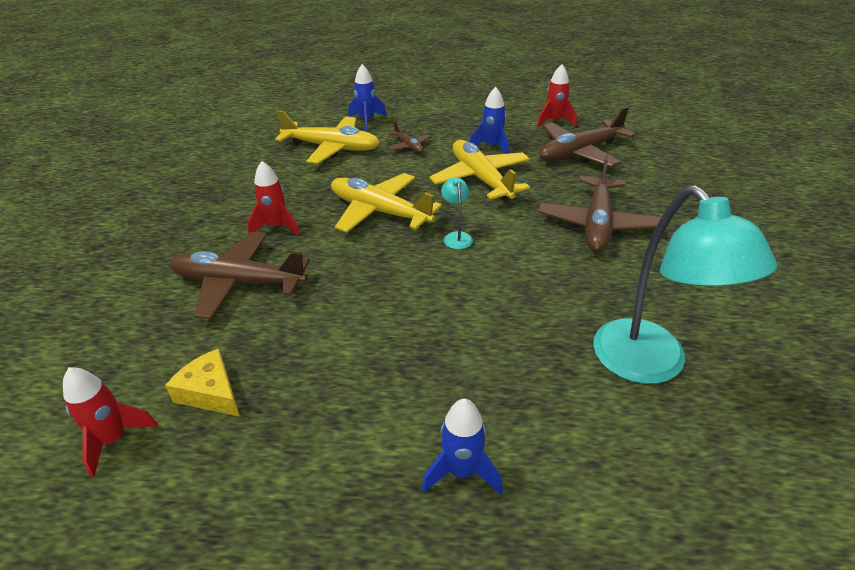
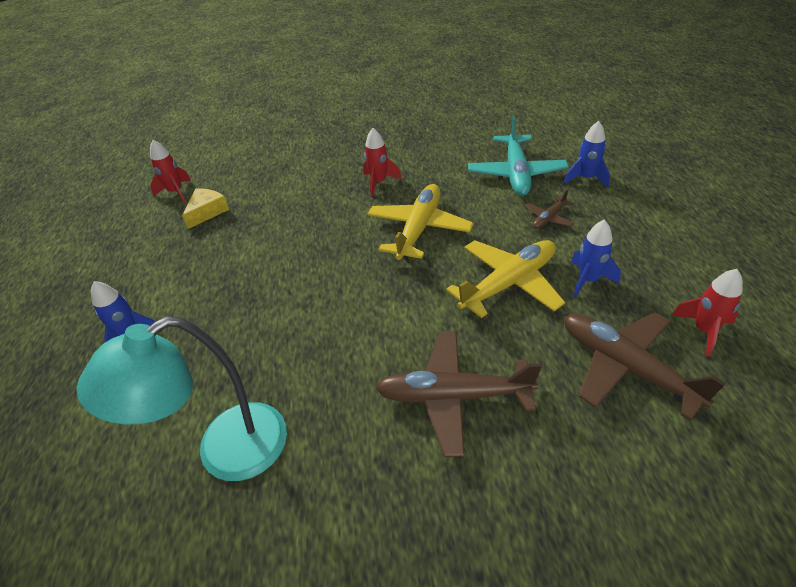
camera: 80 degrees right, 5 degrees up
brown plane [170,232,310,319] -> none
yellow plane [275,110,380,164] -> turquoise plane [468,116,568,196]
turquoise lamp [441,177,473,249] -> none

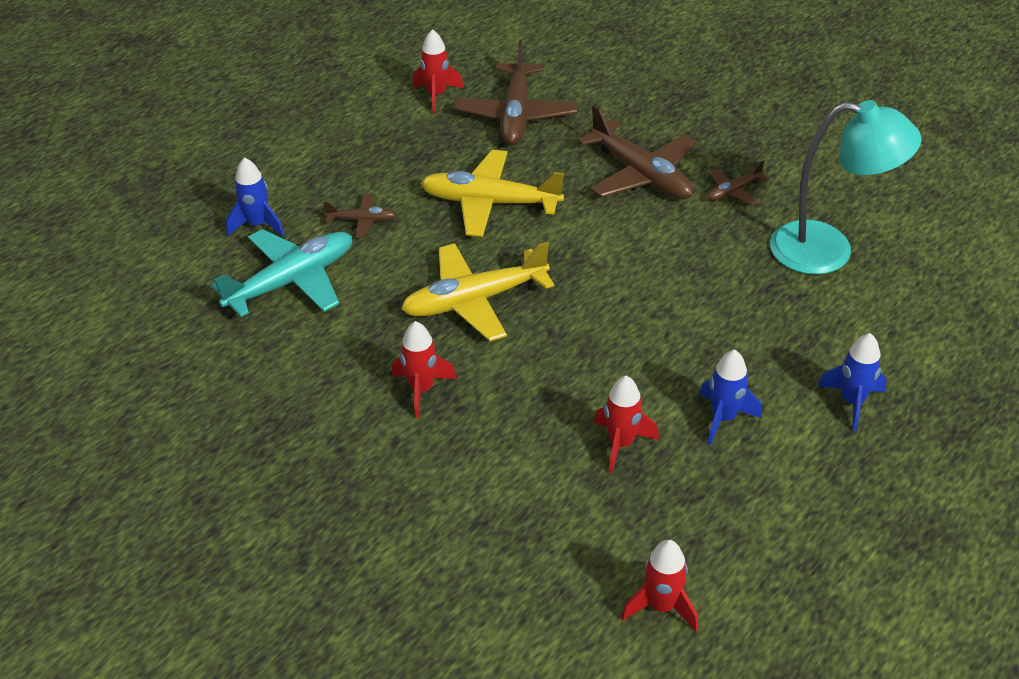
camera: 135 degrees left, 0 degrees up
yellow cheese [182,188,229,229] -> none
blue rocket [571,220,621,298] -> blue rocket moved to [699,349,762,445]
none -> red rocket [594,376,659,473]
none -> brown plane [708,161,769,205]

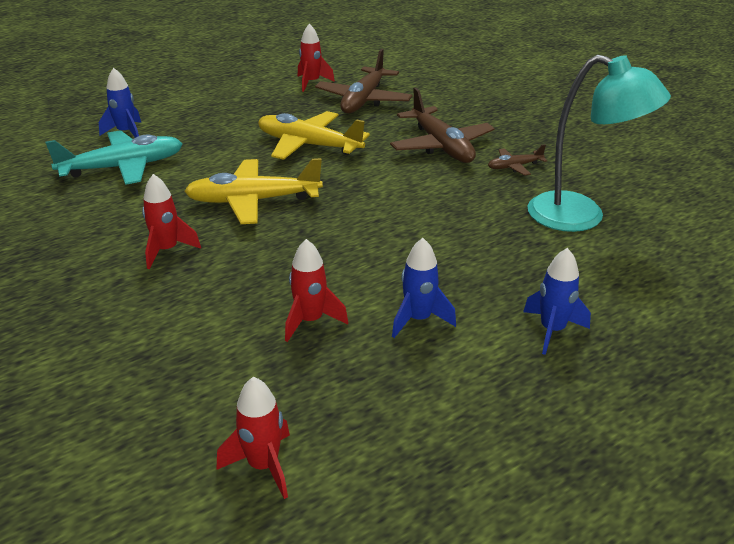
camera: 15 degrees right, 10 degrees down
brown plane [323,194,397,238] -> none

